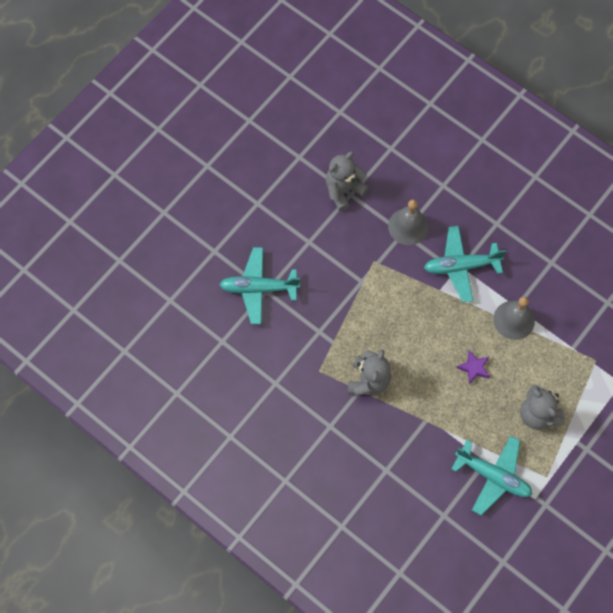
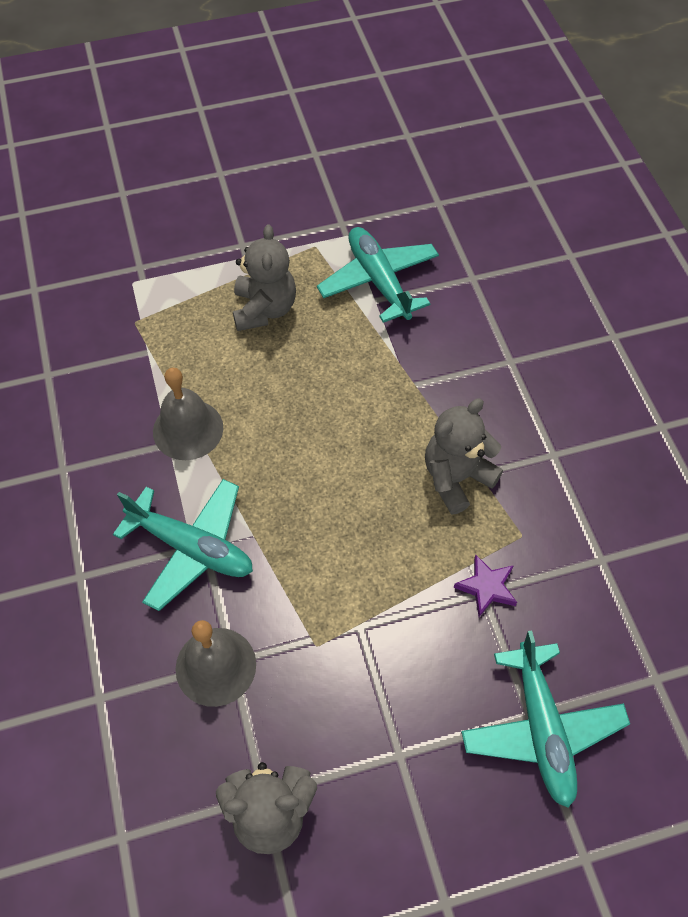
camera: 145 degrees left, 10 degrees down
turquoise plane [219,247,300,325] -> turquoise plane turned 45 degrees clockwise [461,630,630,808]
purple star [456,350,490,384] -> purple star moved to [454,555,517,617]

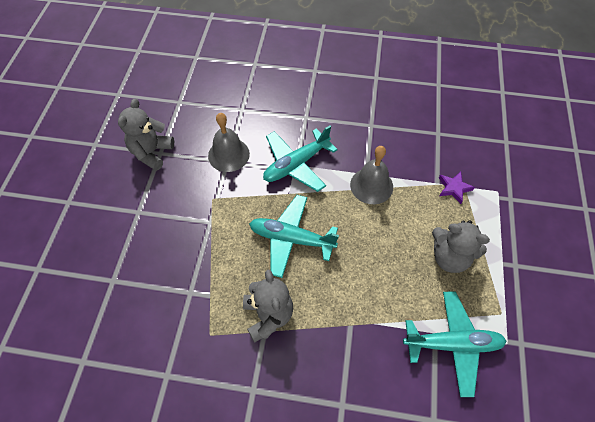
camera: 115 degrees right, 0 degrees up
purple star [454,555,517,617] -> purple star moved to [439,172,475,204]
turquoise plane [461,630,630,808] -> turquoise plane moved to [249,195,339,278]

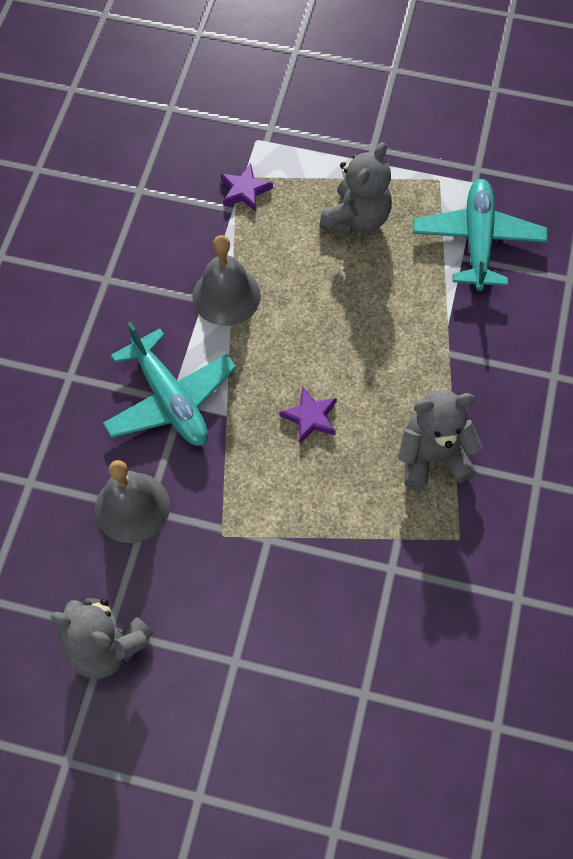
camera: 85 degrees left, 5 degrees up
turquoise plane [249,195,339,278] -> purple star [280,387,337,443]

